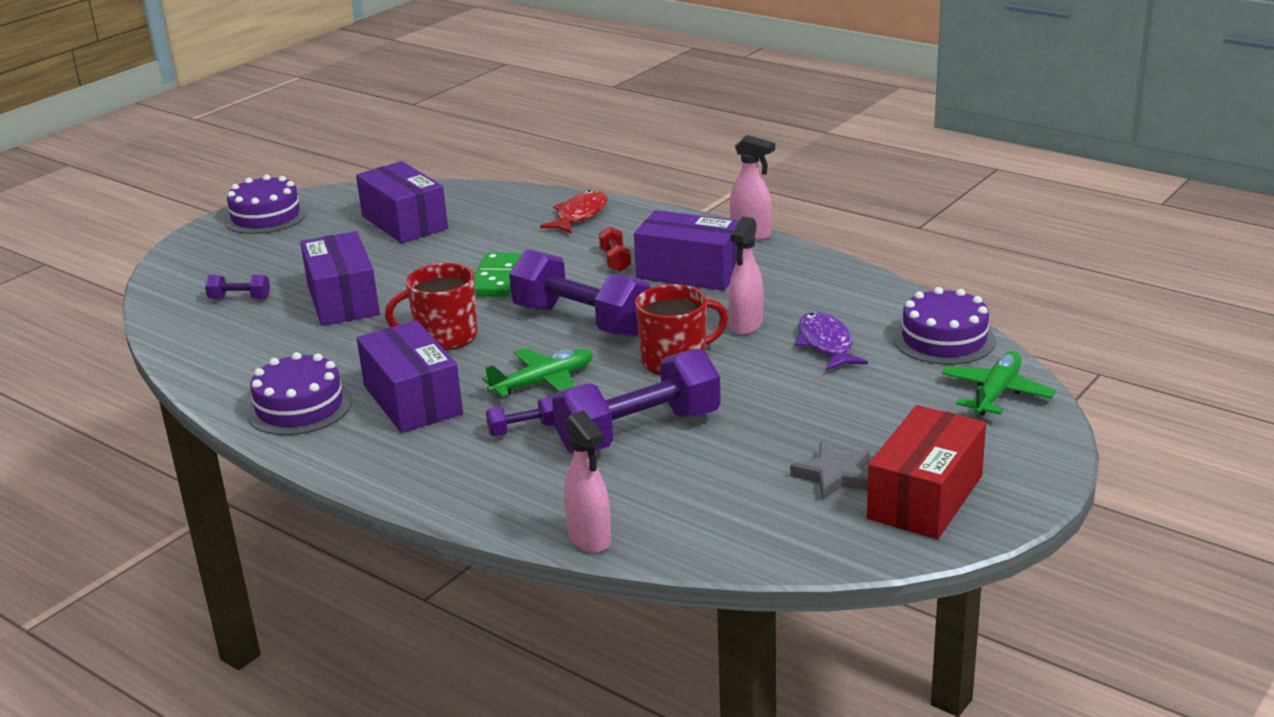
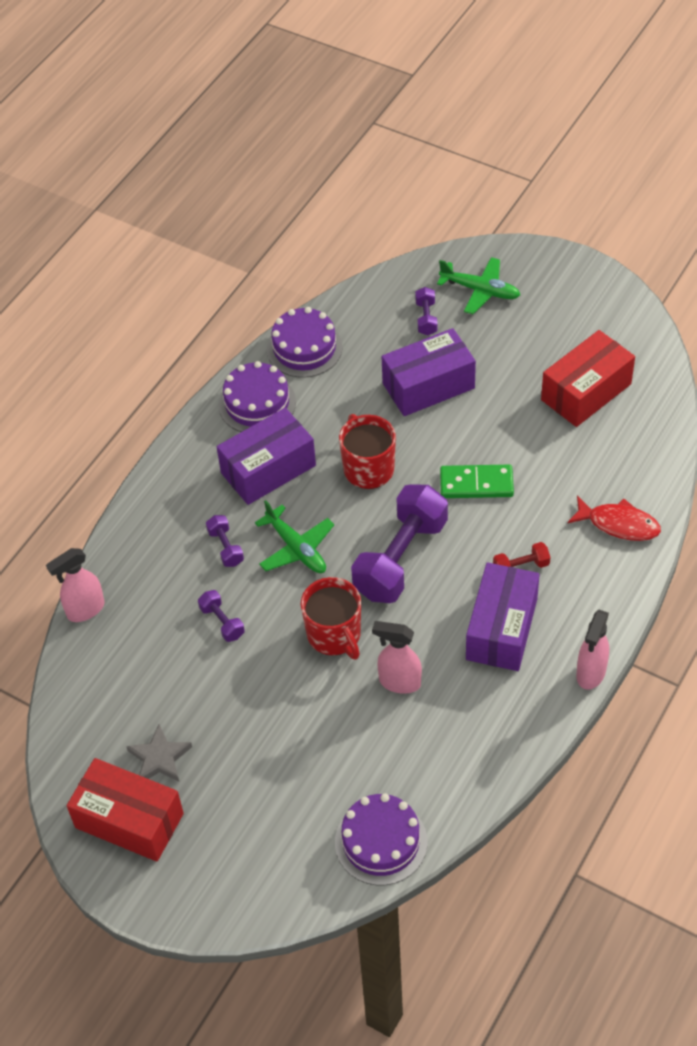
camera: 85 degrees right, 25 degrees up
purple cake [224,175,307,234] -> purple cake moved to [267,307,343,378]
purple box [356,161,448,243] -> red box [541,330,635,427]
purple dumbbell [552,349,721,454] -> purple dumbbell [198,590,245,642], size x0.44
purple fish [795,312,868,371] -> none
green plane [941,351,1056,415] -> green plane moved to [437,257,520,314]

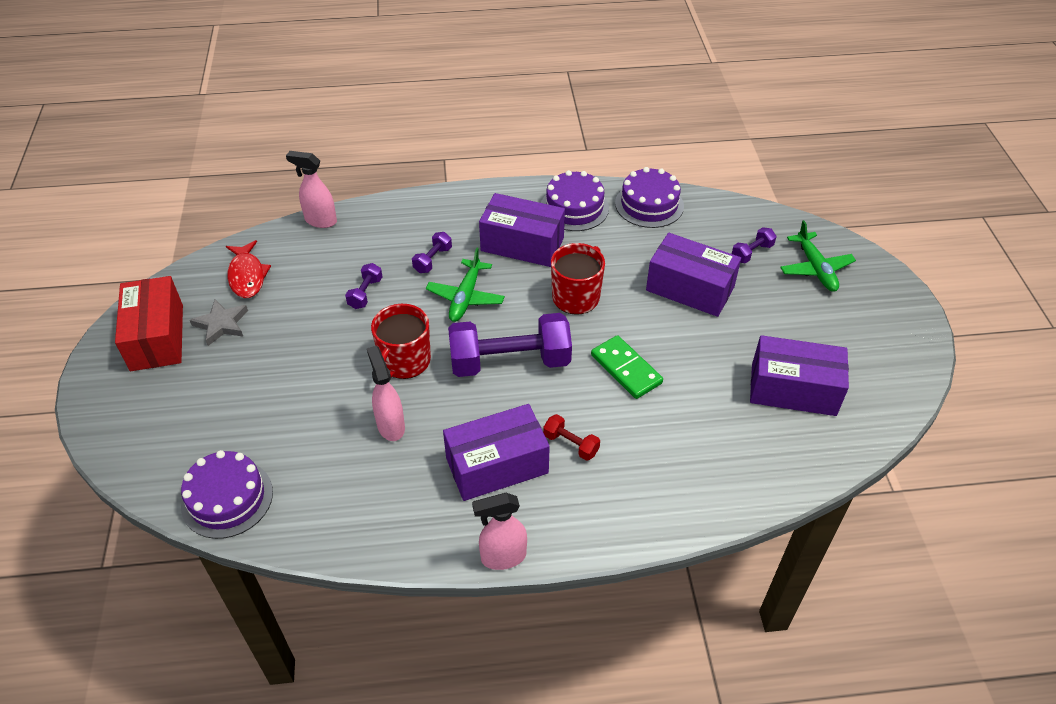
camera: 50 degrees right, 5 degrees down
red box [541,330,635,427] -> purple box [750,335,849,416]
red fish [567,496,661,541] -> red fish moved to [226,240,271,298]

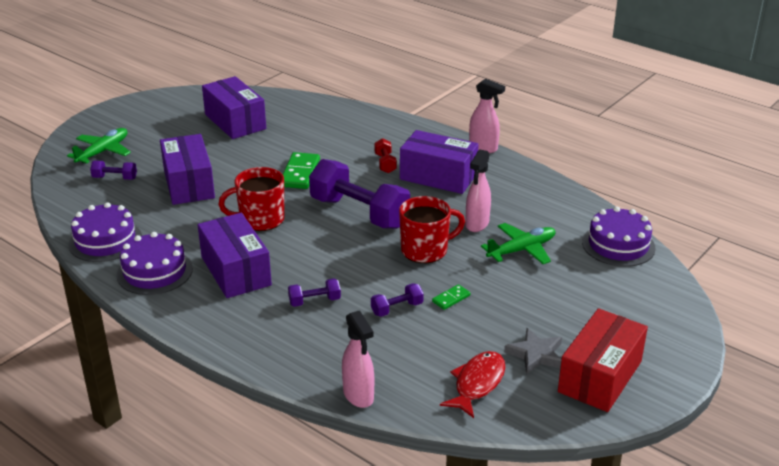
camera: 135 degrees left, 15 degrees down
green plane [426,248,505,322] -> green plane moved to [481,223,555,264]
none -> green domino [432,284,471,310]

